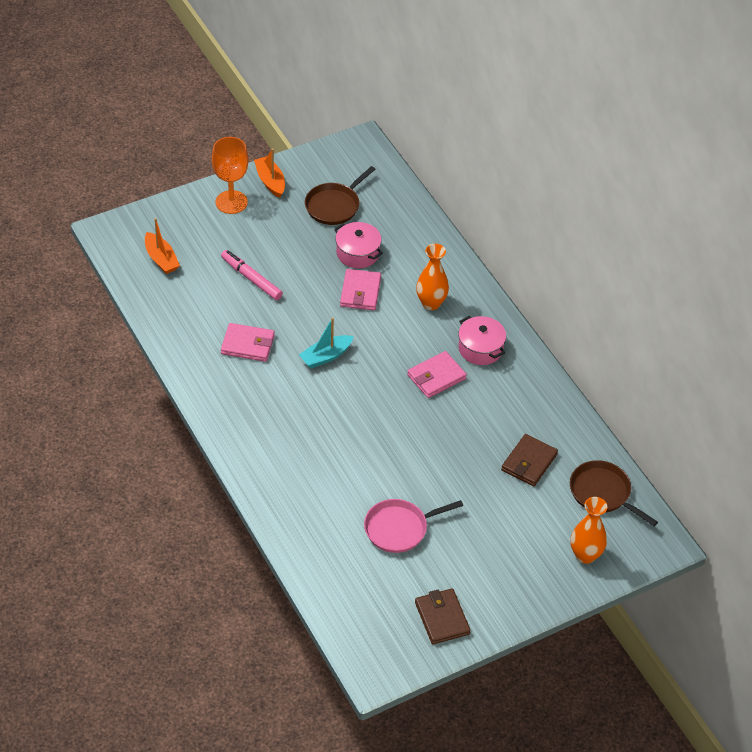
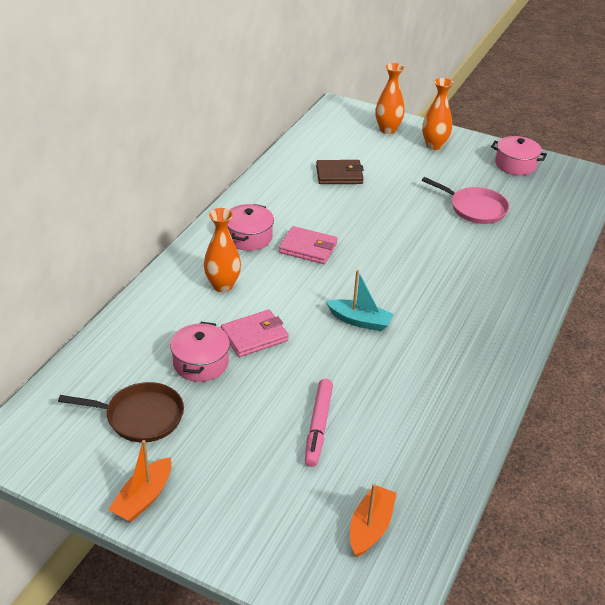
camera: 125 degrees left, 10 degrees down
orange goblet [212,137,249,214] -> none
pink wallet [221,323,275,362] -> none
brown wallet [415,588,471,644] -> pink pot [491,136,547,175]
brown pan [570,460,658,526] -> none
none -> orange vase [422,78,454,150]

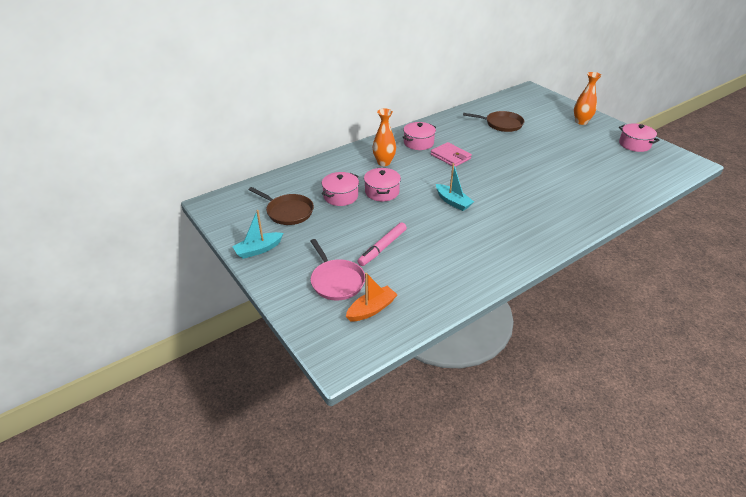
camera: 30 degrees right, 0 degrees up
orange boat [108,440,172,522] -> turquoise boat [232,210,283,259]
pink wallet [221,310,289,357] -> pink pot [364,168,401,201]
brown wallet [316,160,364,184] -> brown pan [463,111,524,132]
orange vase [375,63,405,134] -> none
pink pan [422,177,510,224] -> pink pan moved to [310,239,365,301]

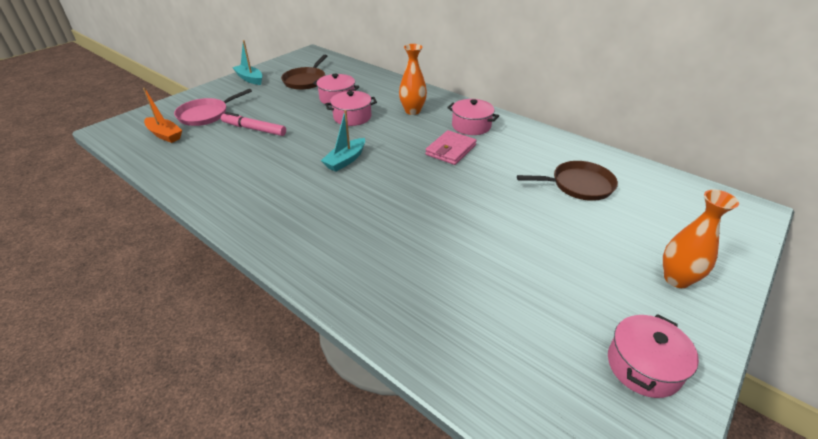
camera: 75 degrees right, 0 degrees up
brown pan [463,111,524,132] -> brown pan turned 90 degrees counterclockwise [517,161,618,201]

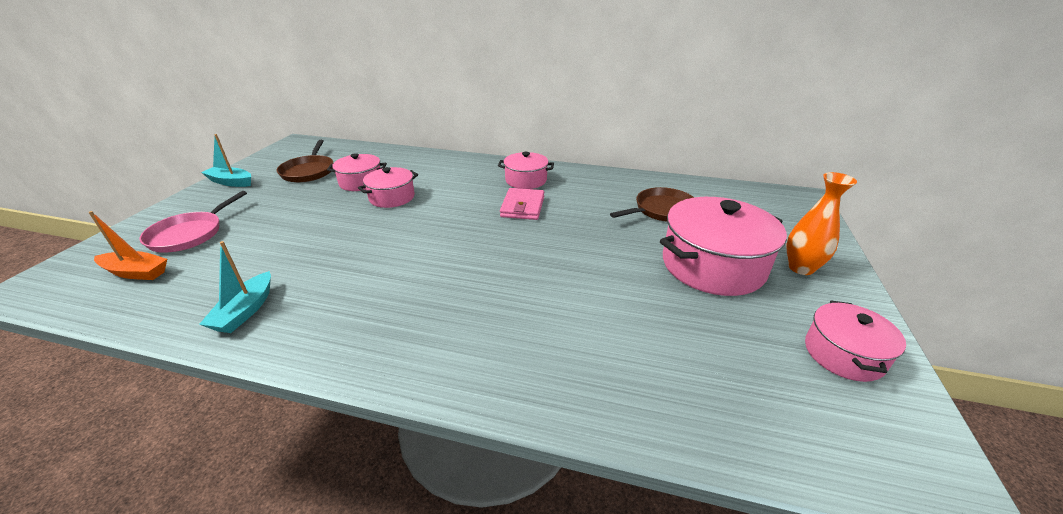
camera: 25 degrees left, 5 degrees down
pink marker [221,112,286,136] -> none
turquoise boat [321,110,365,172] -> turquoise boat moved to [199,241,271,333]
orange vase [399,44,427,115] -> none
none -> pink pot [660,197,787,296]

